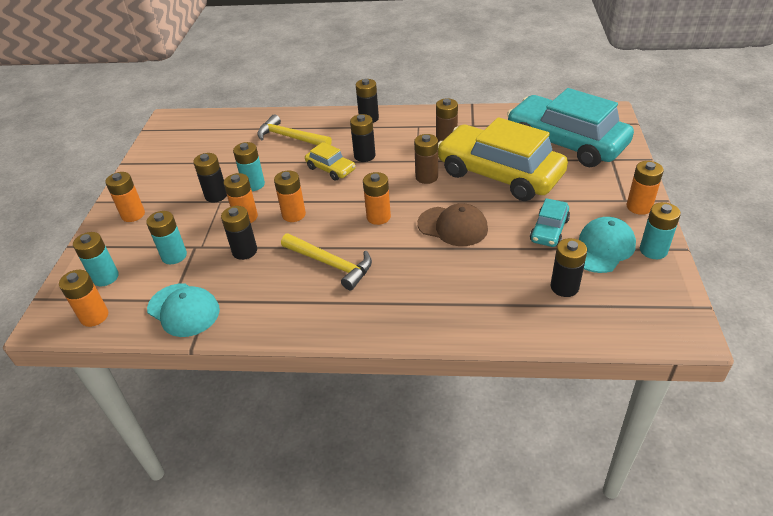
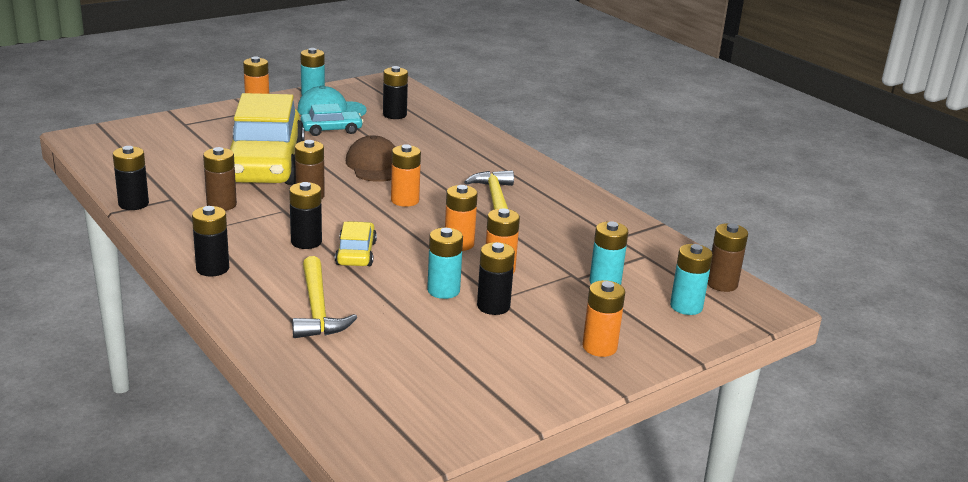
camera: 135 degrees left, 15 degrees down
orange battery [59,270,108,327] -> brown battery [708,223,748,292]
turquoise cap [147,283,220,337] -> none
black battery [221,206,257,260] -> black battery moved to [113,146,149,210]
turquoise car [507,88,634,167] -> none

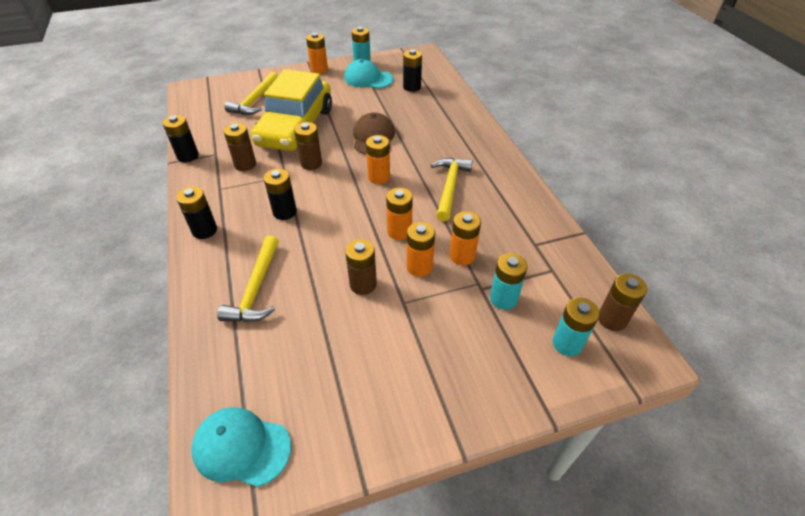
camera: 20 degrees right, 20 degrees up
turquoise car [301,103,364,136] -> none
yellow car [335,221,377,266] -> none
turquoise battery [427,228,463,299] -> brown battery [345,239,377,295]
black battery [477,242,515,315] -> none
orange battery [582,280,625,357] -> orange battery moved to [450,211,481,265]
none -> turquoise cap [191,407,291,487]
none -> yellow hammer [225,72,278,115]

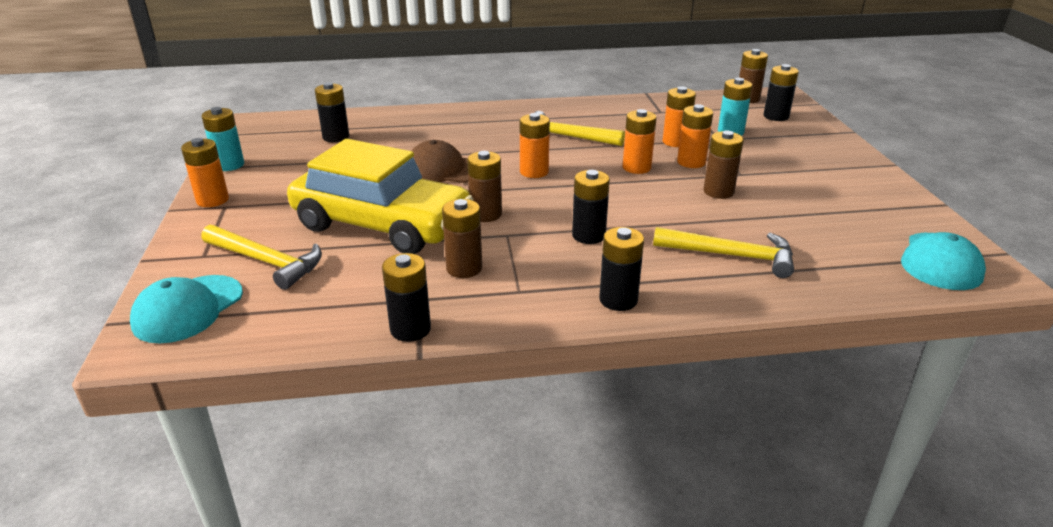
camera: 80 degrees left, 15 degrees down
turquoise cap [344,59,393,89] -> turquoise cap moved to [130,275,243,343]
turquoise battery [552,298,600,356] -> black battery [764,64,799,121]

